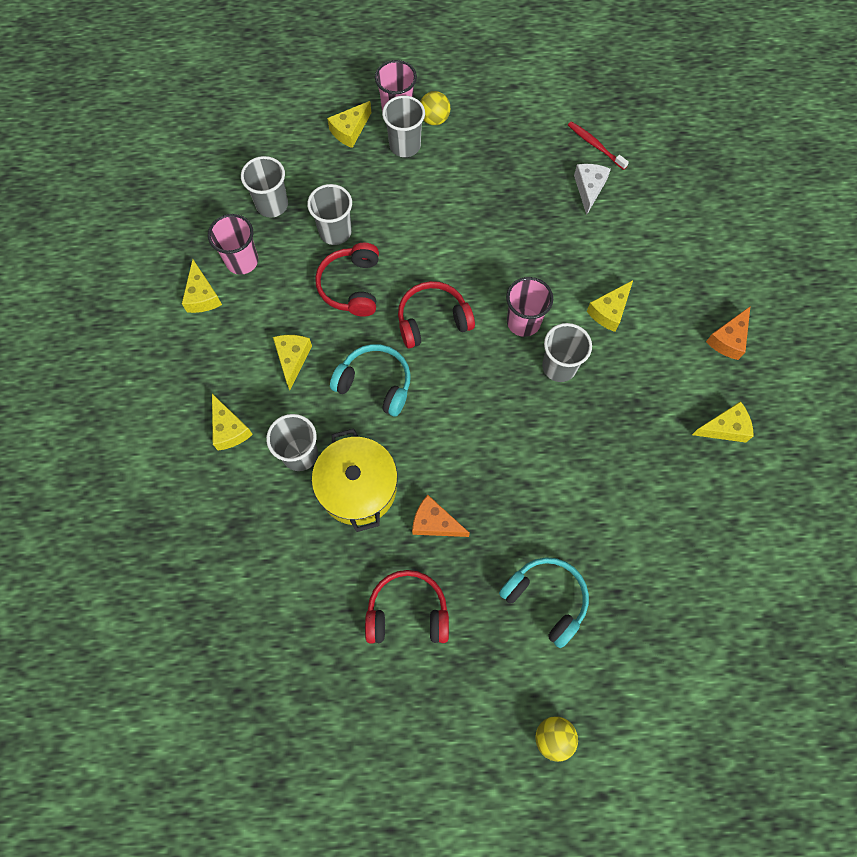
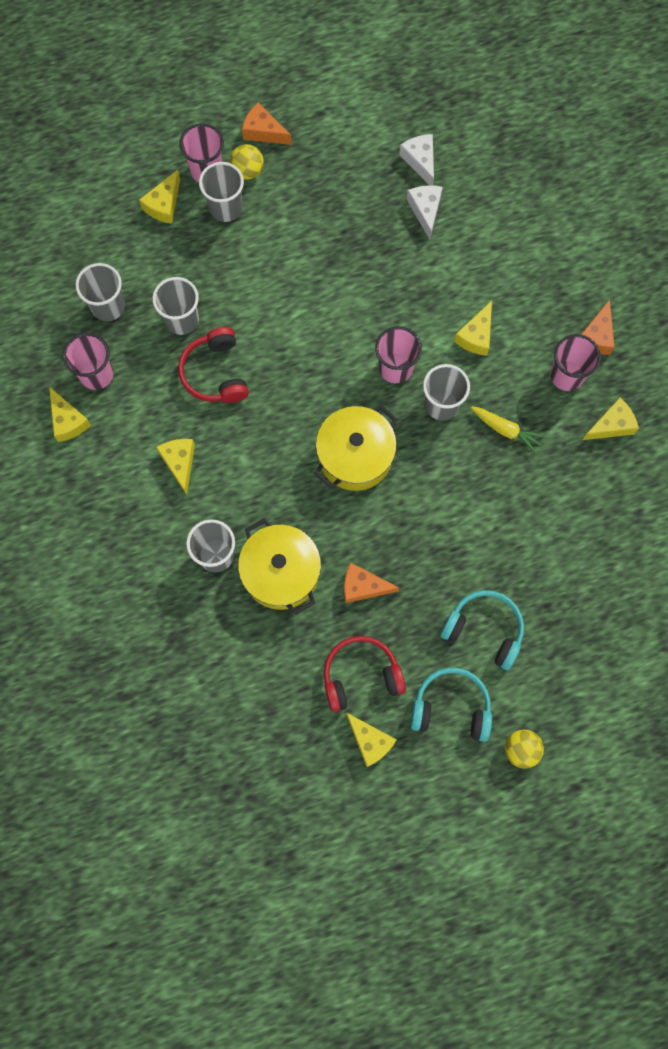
camera: 15 degrees left, 5 degrees up
yellow cheese [212,394,253,450] -> yellow cheese moved to [346,712,396,767]
turquoise headphones [330,344,411,417] -> turquoise headphones moved to [410,668,492,742]
red headphones [398,281,475,348] -> none
red toothbrush [568,121,629,170] -> white cheese [399,134,434,186]
none -> orange cheese [242,103,292,145]
none -> yellow pot [314,405,397,491]
none -> yellow carrot [471,406,545,454]
none -> pink cup [550,334,601,391]

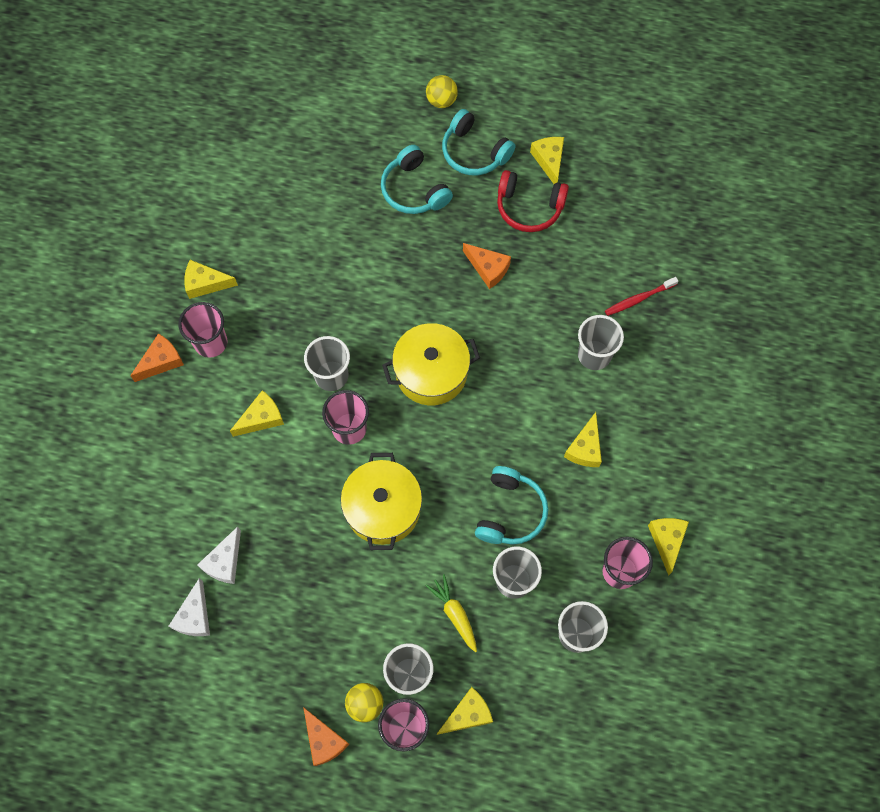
camera: 150 degrees left, 5 degrees down
red headphones [178,327,249,403] -> turquoise headphones [475,466,548,545]
yellow pot [238,518,321,615] -> yellow pot moved to [341,453,422,550]
yellow carrot [471,406,545,454] -> yellow carrot moved to [426,574,477,653]
none -> red toothbrush [605,277,678,316]

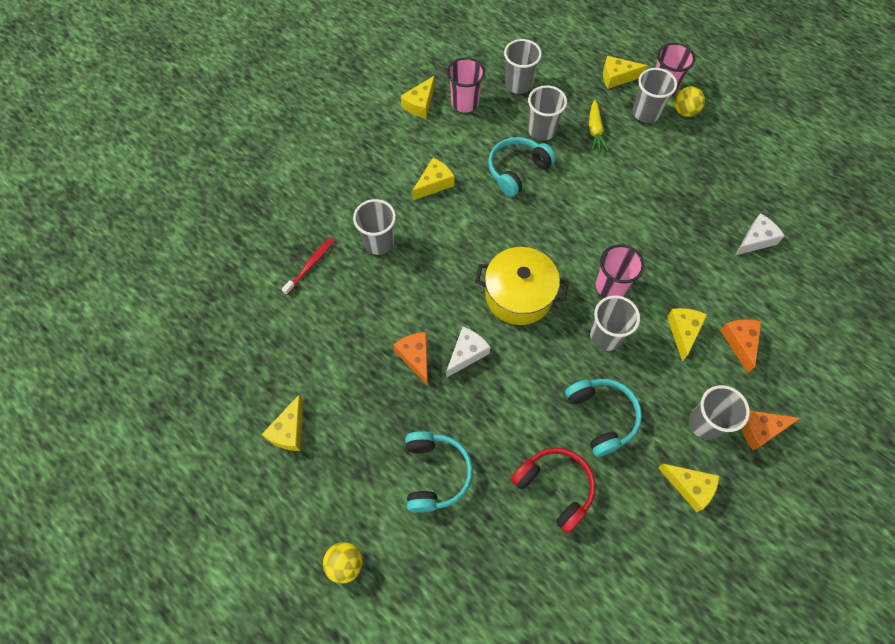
camera: 150 degrees left, 5 degrees down
white cheese [169,578,210,636] -> white cheese moved to [446,327,490,378]
pink cup [179,302,227,358] -> grey cup [689,385,750,440]
yellow cheese [230,390,284,437] -> yellow cheese turned 105 degrees clockwise [667,308,707,361]
orange cheese [303,707,349,766] -> orange cheese moved to [720,319,761,373]
yellow pot [341,453,422,550] -> none
turquoise headphones [442,109,516,176] -> turquoise headphones moved to [565,379,642,457]
red headphones [497,170,569,232] -> red headphones moved to [511,448,595,534]
red toothbrush [605,277,678,316] -> red toothbrush turned 60 degrees counterclockwise [282,237,335,295]

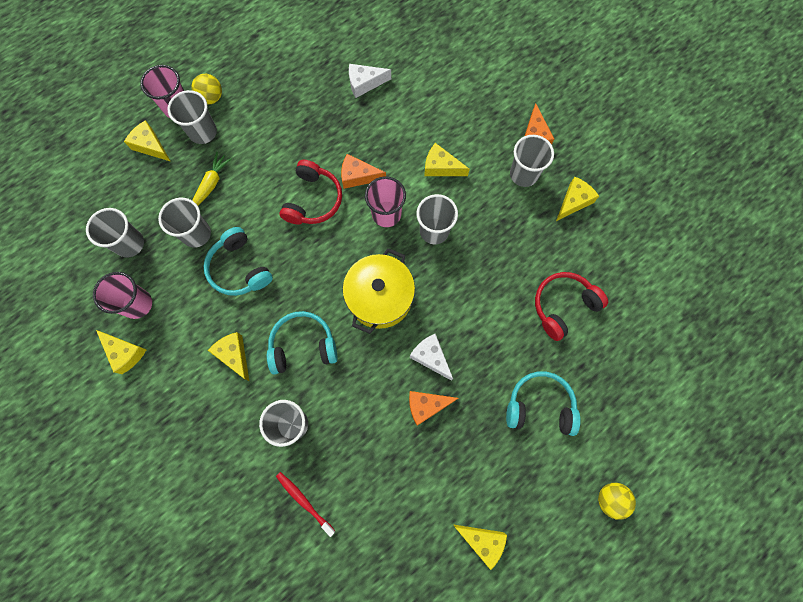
camera: 80 degrees left, 10 degrees up
turquoise headphones [565,379,642,457] -> turquoise headphones moved to [267,311,338,374]
yellow carrot [589,100,609,152] -> yellow carrot turned 75 degrees counterclockwise [192,152,232,206]
yellow cheese [603,56,648,89] -> yellow cheese turned 120 degrees clockwise [124,120,171,162]
orange cheese [720,319,761,373] -> orange cheese moved to [341,154,386,189]
white cheese [735,213,785,255] -> white cheese turned 75 degrees counterclockwise [349,64,391,98]
none -> red headphones [279,160,342,225]

